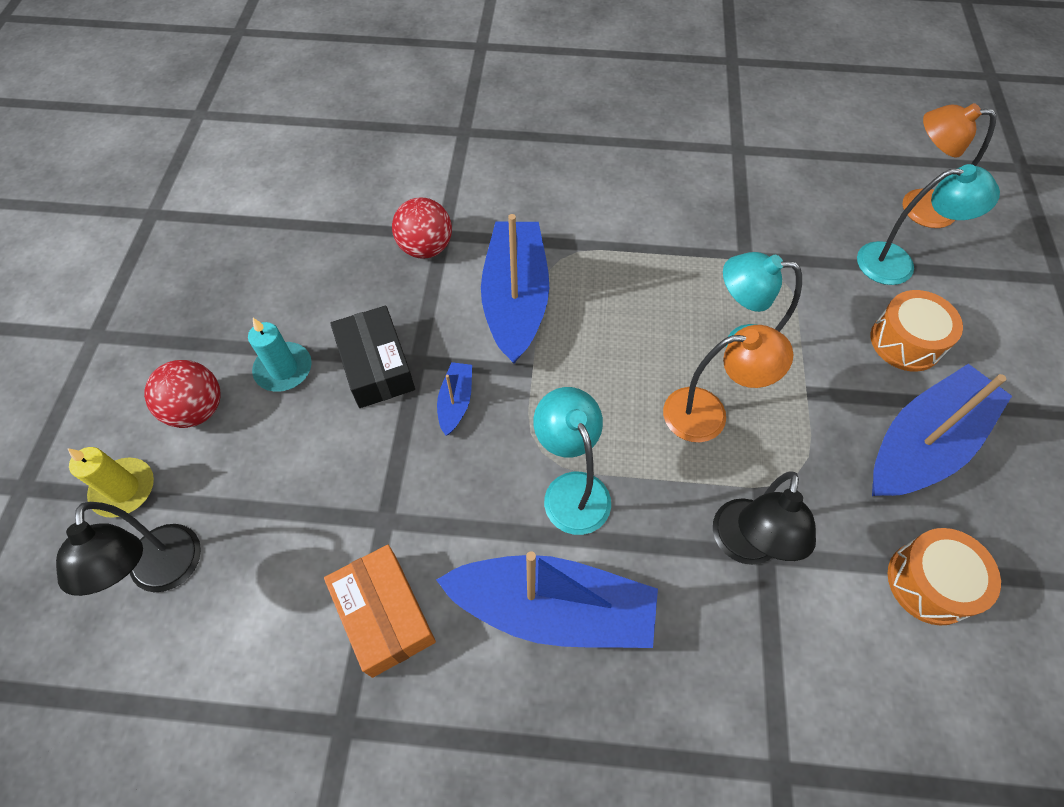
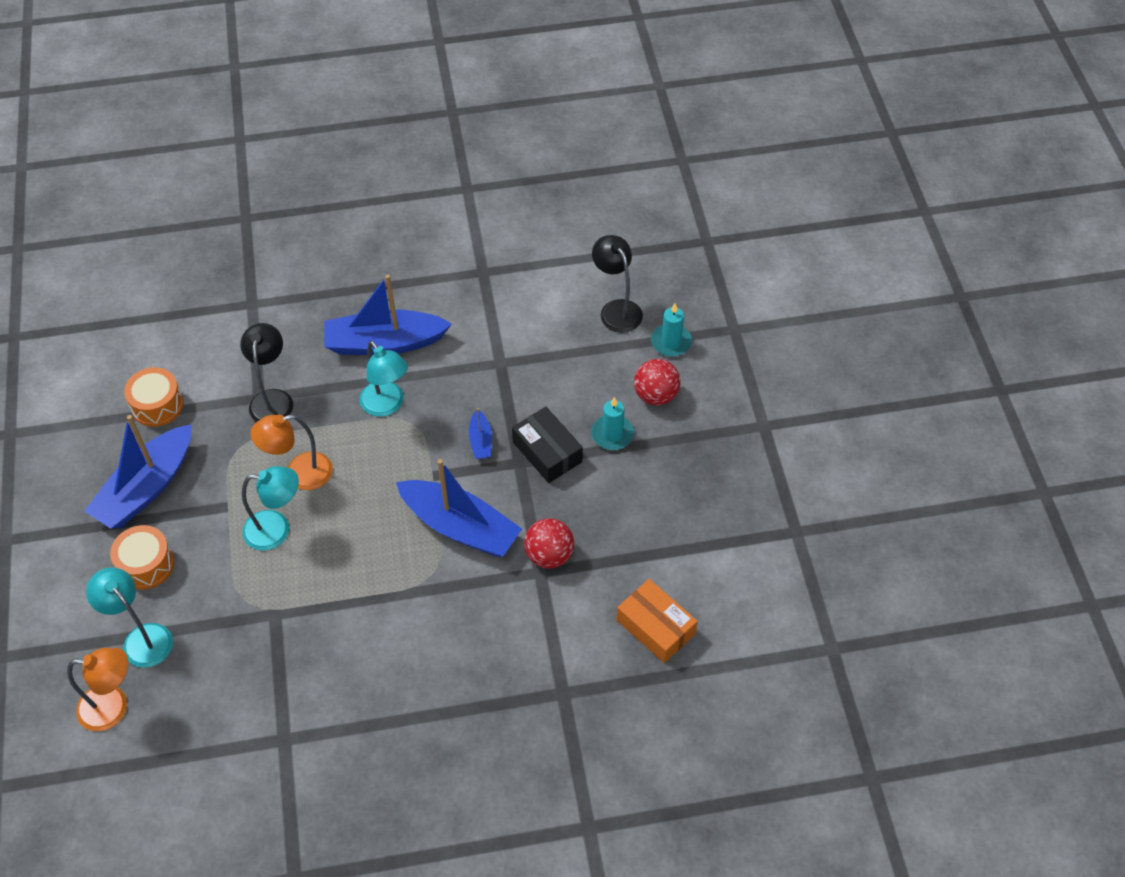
camera: 165 degrees right, 5 degrees down
yellow candle [67,447,154,518] -> turquoise candle [651,304,692,357]
orange box [324,545,436,678] -> orange box moved to [617,579,698,663]
blue boat [481,214,549,364] -> blue boat turned 45 degrees counterclockwise [396,459,522,557]
turquoise lamp [857,164,1000,285] -> turquoise lamp turned 60 degrees clockwise [86,567,173,668]

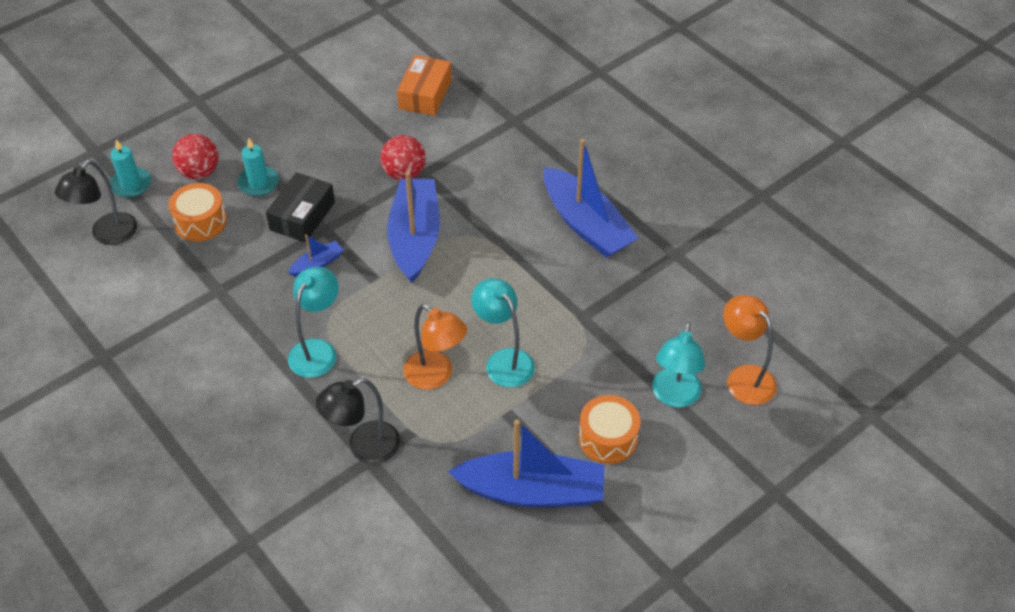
camera: 120 degrees left, 5 degrees down
orange drum [124,367,184,427] -> orange drum moved to [168,183,227,241]
blue boat [324,274,452,355] -> blue boat moved to [543,139,638,258]

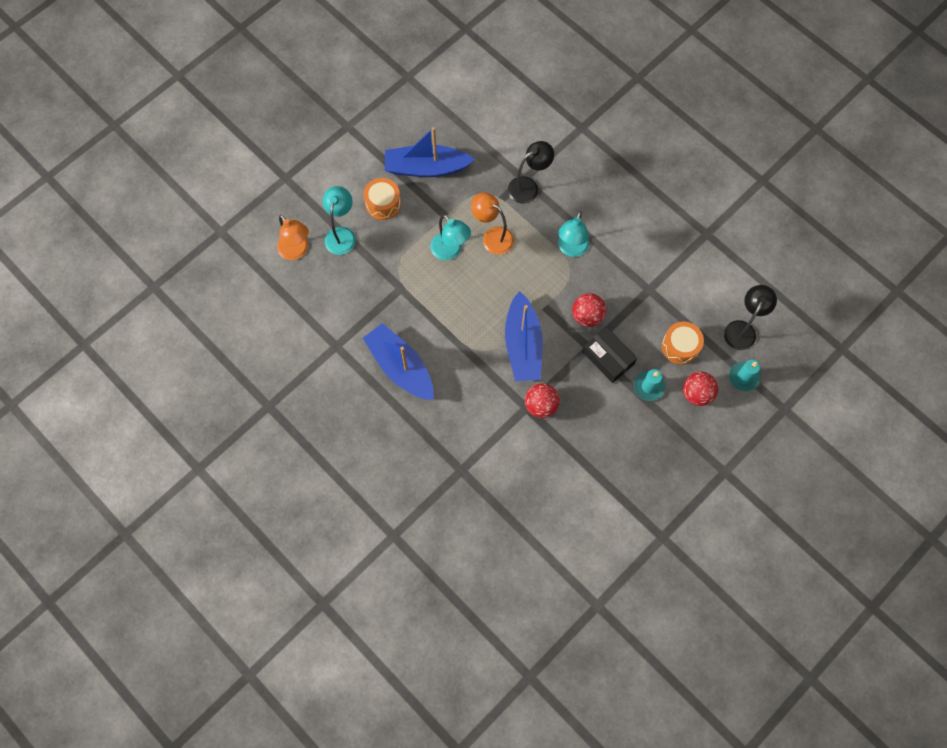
camera: 175 degrees right, 20 degrees up
black box [266,172,335,243] -> black box turned 60 degrees counterclockwise [583,327,637,383]
blue boat [288,234,343,277] -> red ball [572,293,606,327]
orange box [397,55,452,116] -> none

